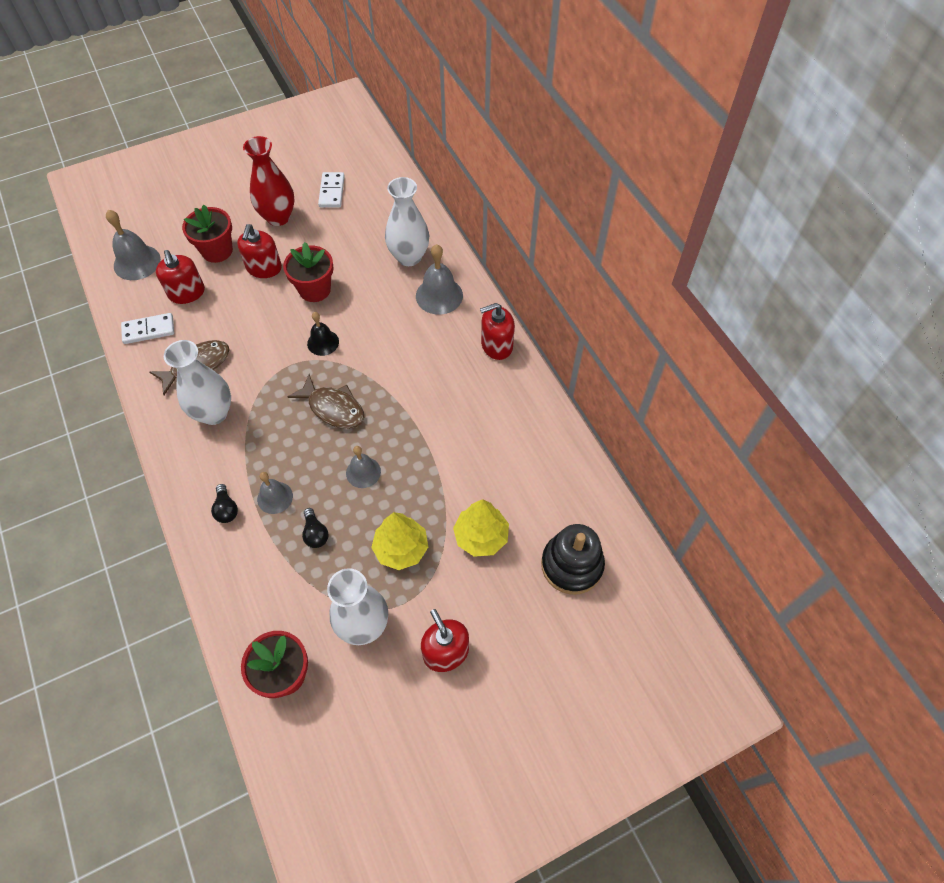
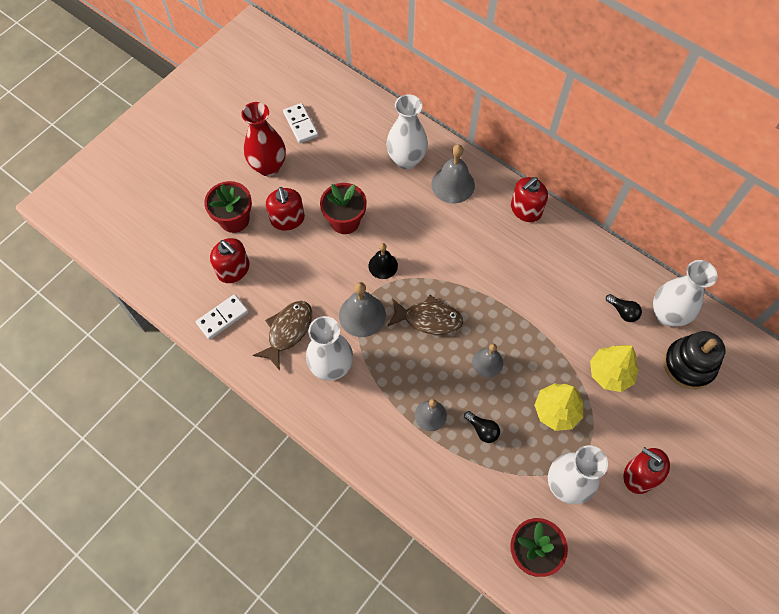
camera: 25 degrees left, 5 degrees up
grey bell [106,210,161,280] -> grey bell moved to [339,282,386,337]
black light bulb [211,484,238,523] -> black light bulb moved to [606,294,642,322]
none -> white vase [653,260,718,327]

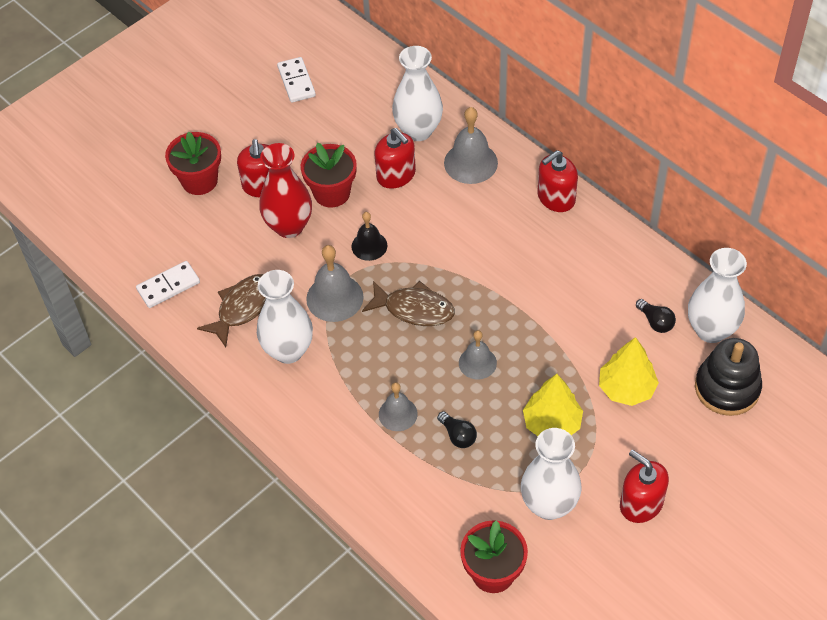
camera: 10 degrees right, 10 degrees down
red soap dispenser [210,238,250,283] -> red soap dispenser moved to [375,128,416,189]
red vase [241,102,286,176] -> red vase moved to [259,143,312,238]

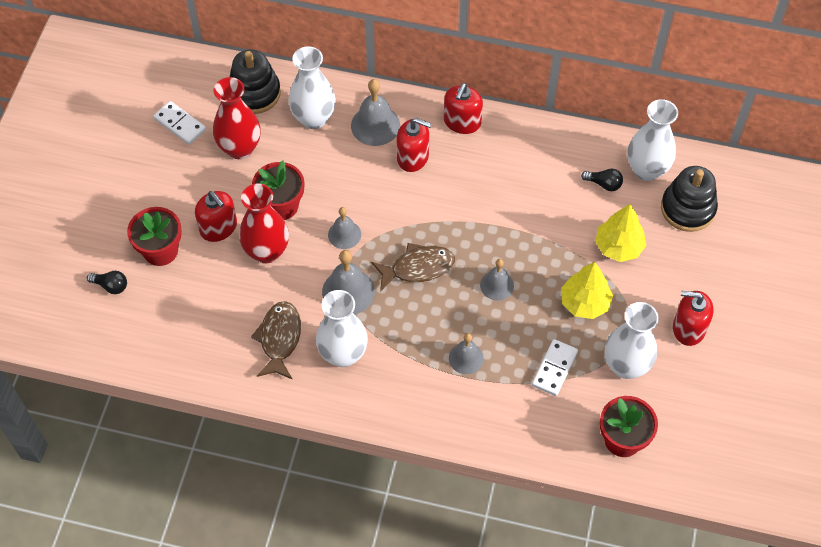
camera: 35 degrees left, 5 degrees up
white domino [136,261,200,308] -> white domino moved to [532,339,578,396]
black bell [351,212,388,261] -> grey bell [328,207,361,249]
red soap dispenser [375,128,416,189] -> red soap dispenser moved to [396,118,432,172]
black light bulb [437,411,477,448] -> black light bulb moved to [87,271,127,294]
none -> red vase [213,77,261,159]
none -> black stacking toy [230,49,281,114]

